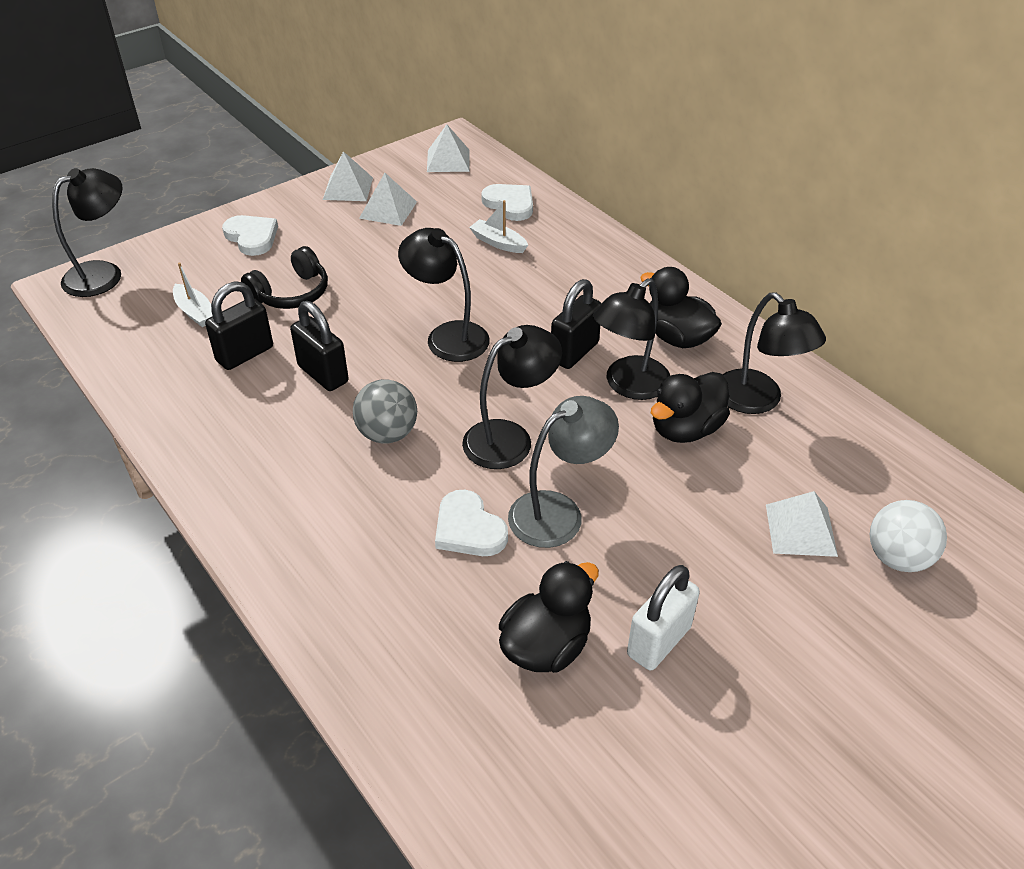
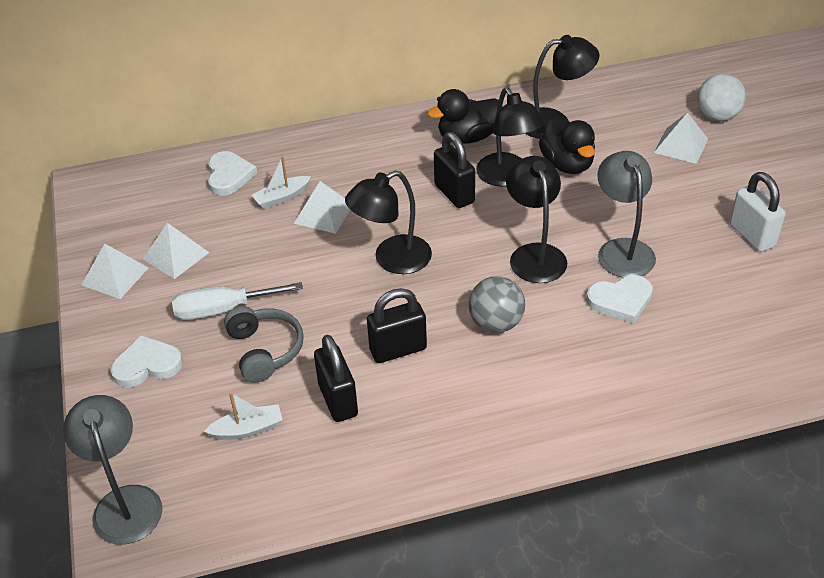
camera: 65 degrees left, 0 degrees up
black lamp [52,168,122,297] -> grey lamp [63,395,163,544]
black headphones [241,246,328,309] -> grey headphones [224,306,304,383]
white pyramid [427,124,470,172] -> white pyramid moved to [294,181,350,234]
white heart [481,184,533,221] -> white heart turned 105 degrees clockwise [208,151,257,195]
black duck [499,561,599,673] -> none
none -> white screwdriver [172,282,303,320]

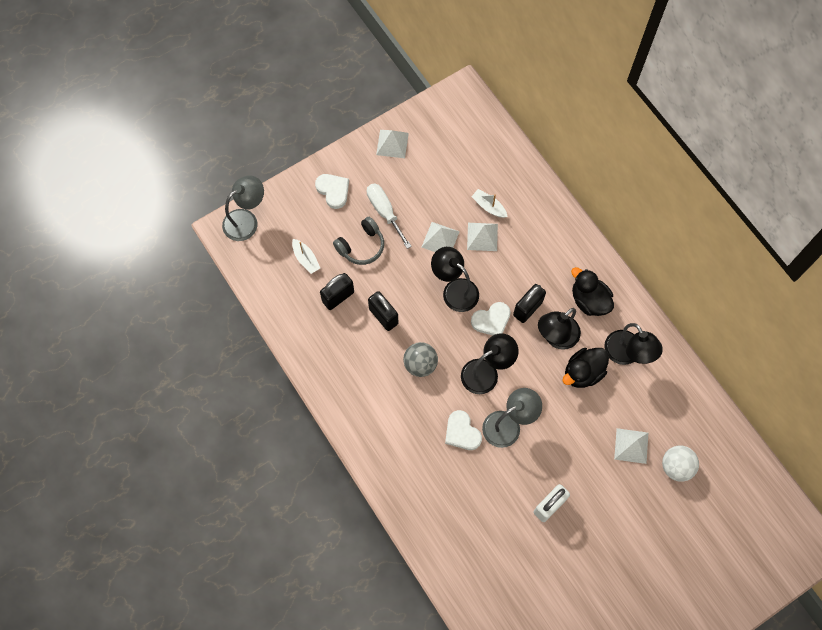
camera: 70 degrees right, 25 degrees up
white pyramid [143,223,209,279] -> white pyramid moved to [422,222,460,252]
white heart [208,151,257,195] -> white heart moved to [471,302,510,336]

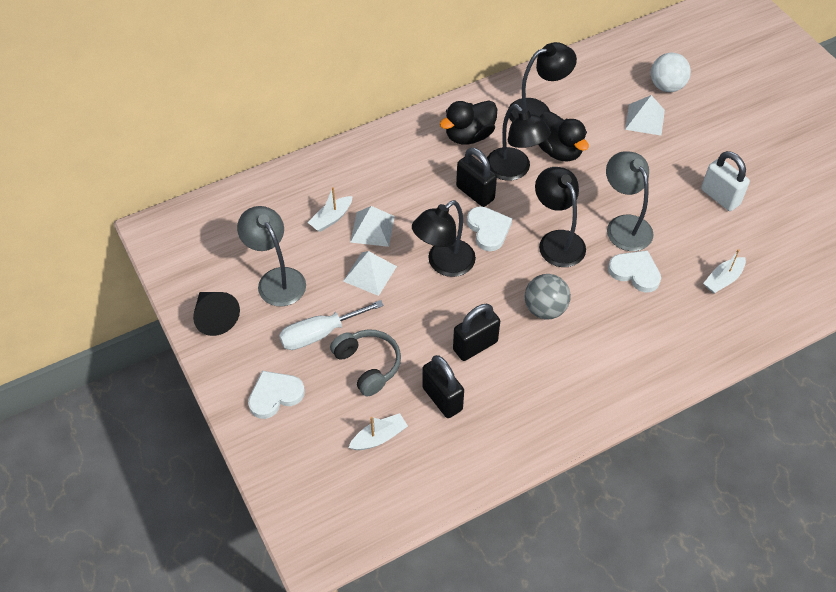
camera: 85 degrees left, 15 degrees down
grey lamp [222,175,264,241] -> grey lamp moved to [237,206,306,306]
white pyramid [376,130,409,158] -> black cone [193,292,240,336]
white heart [445,410,482,450] -> white heart turned 120 degrees counterclockwise [608,250,661,293]
none -> white boat [703,249,746,293]

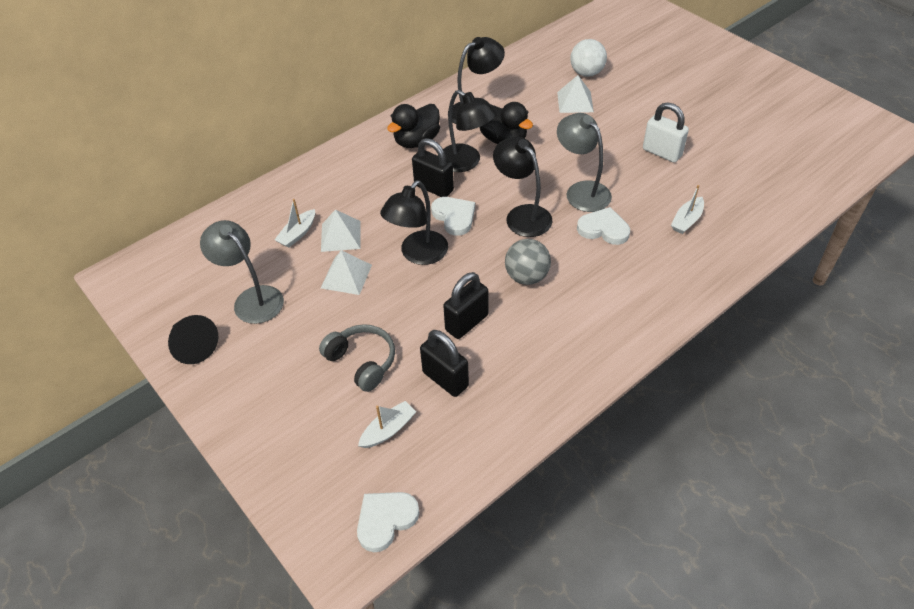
camera: 10 degrees left, 5 degrees down
white heart [248,371,305,419] -> white heart moved to [357,492,420,552]
white screwdriver [279,300,384,350] -> none

